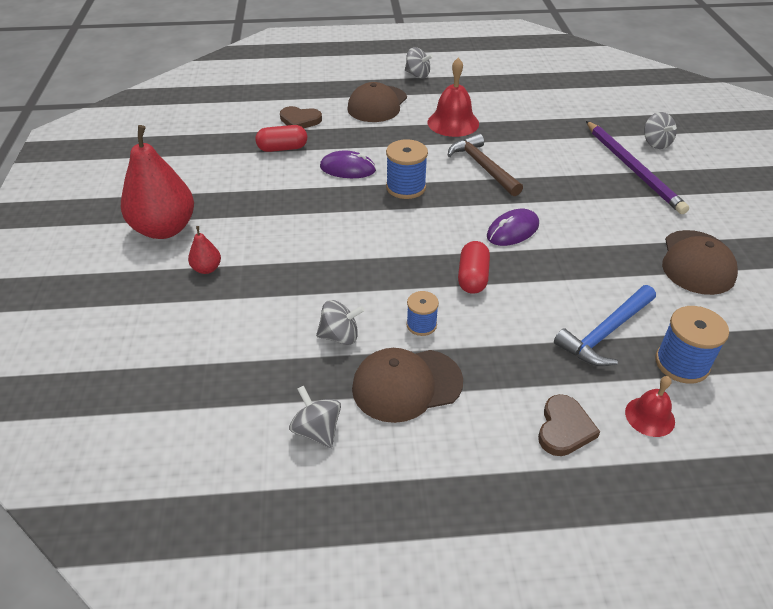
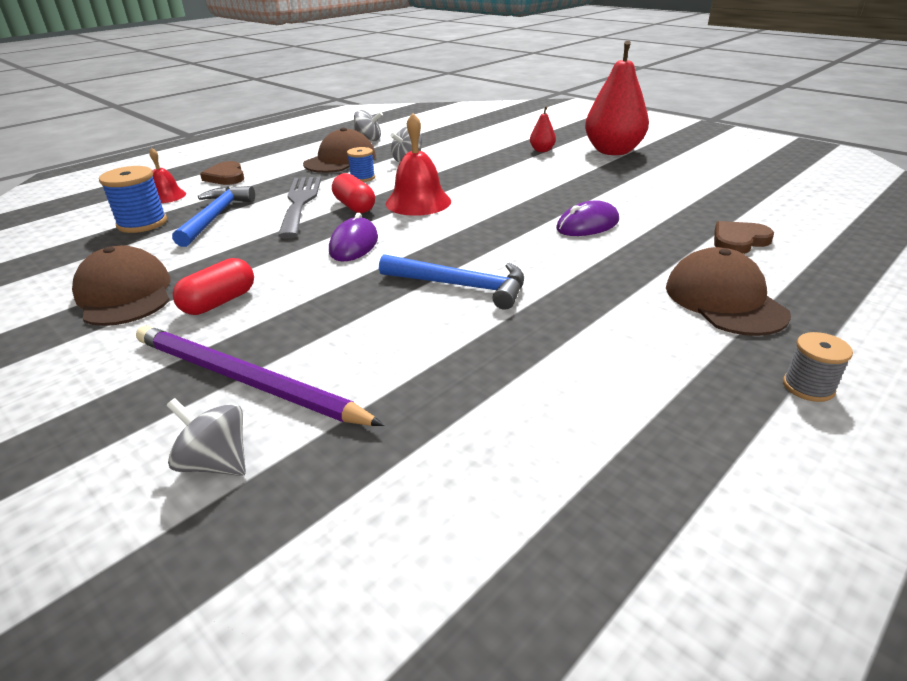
camera: 140 degrees right, 10 degrees down
red capsule [255,125,307,152] -> red capsule moved to [173,258,254,315]
blue spool [386,139,428,199] -> none
grey spinning top [405,47,433,79] -> grey spool [783,332,853,402]
red bell [428,58,479,137] -> red bell moved to [386,113,451,216]
brown hammer [448,133,523,196] -> blue hammer [379,254,524,310]
none -> grey fork [278,177,321,238]

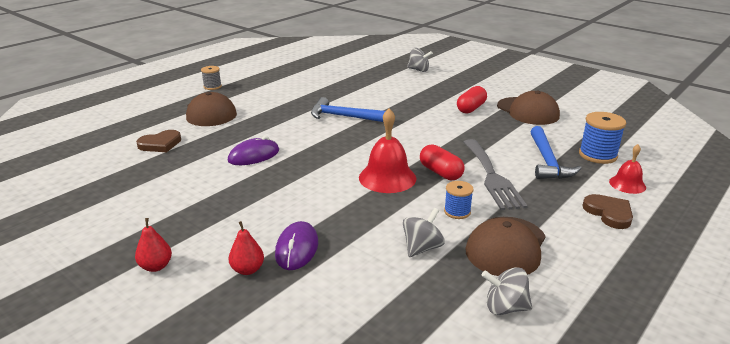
camera: 175 degrees right, 5 degrees down
purple pencil [136,325,384,426] -> none
purple mouse [329,213,378,261] -> purple mouse moved to [275,221,318,270]
red pear [585,41,649,155] -> red pear [135,218,172,272], size x0.43

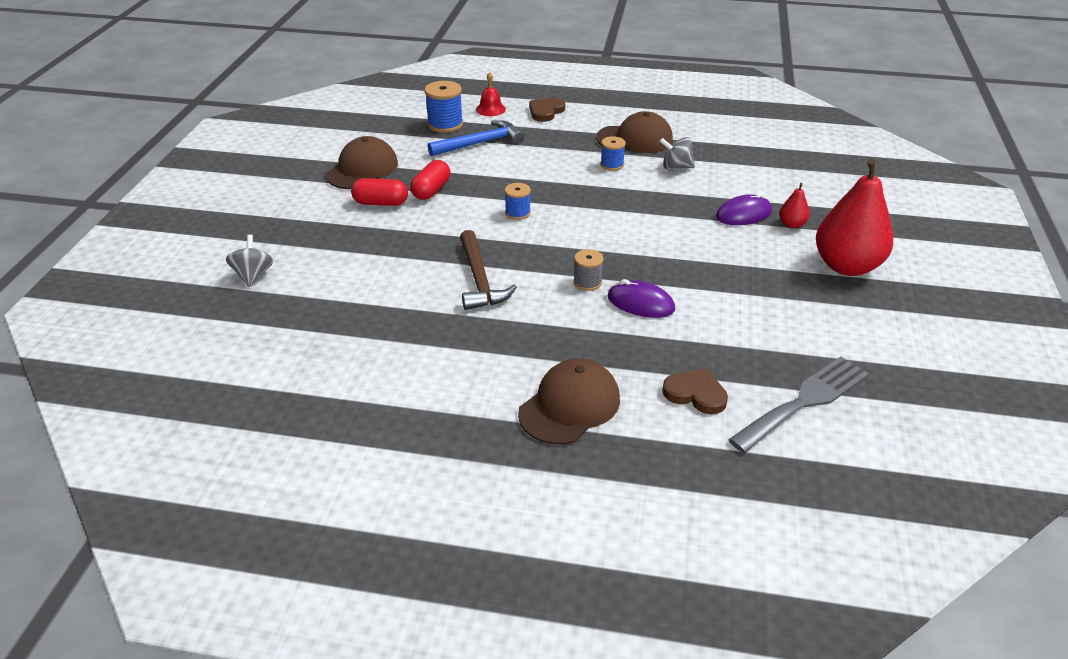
camera: 120 degrees left, 10 degrees up
red pear [135,218,172,272] -> red pear [816,159,893,276], size x2.32
grey spool [201,66,222,90] -> grey spool moved to [574,249,603,291]
blue hammer [311,97,386,122] -> brown hammer [460,230,517,310]
red bell [359,108,416,193] -> none
red capsule [420,144,464,180] -> red capsule moved to [410,160,450,200]
grey fork [464,139,528,210] -> grey fork moved to [728,357,869,453]
grey spinning top [482,267,532,315] -> none
none -> blue spool [505,183,531,220]

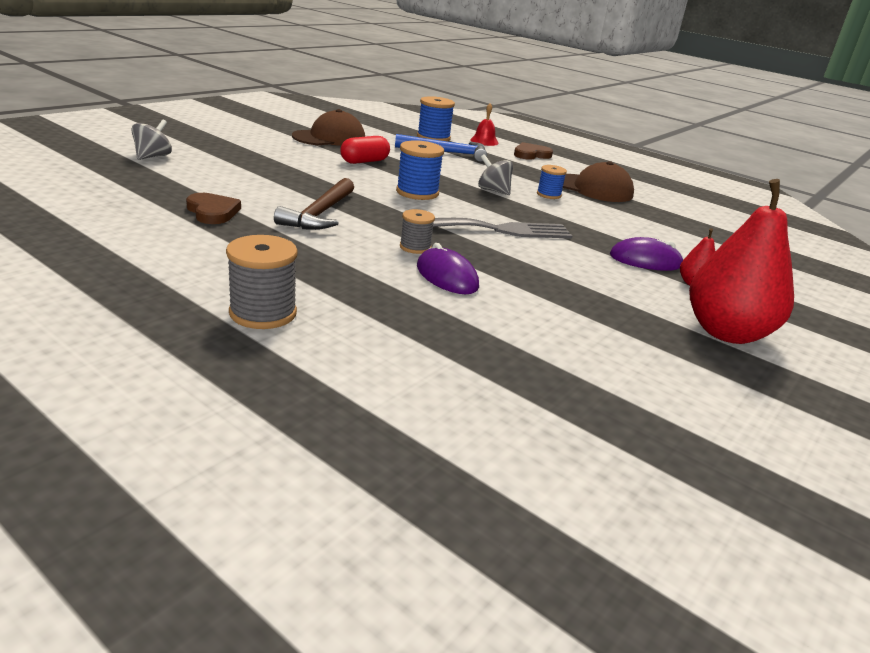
camera: 25 degrees right, 10 degrees down
red capsule [351,178,408,206] -> none
blue spool [505,183,531,220] -> blue spool [396,140,444,200], size x1.63
brown cap [518,358,620,445] -> grey spool [226,235,298,329]
grey spinning top [659,137,695,170] -> grey spinning top moved to [478,154,513,195]
brown heart [662,368,728,414] -> brown heart moved to [186,193,241,224]
grey fork [728,357,869,453] -> grey fork moved to [433,218,572,239]

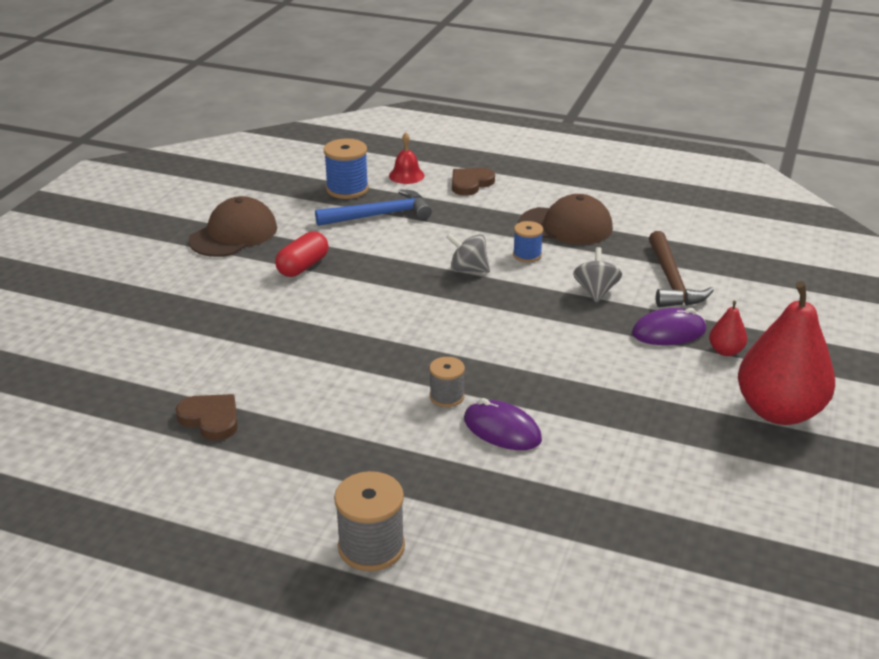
camera: 15 degrees left, 5 degrees up
grey spinning top [131,120,172,160] -> grey spinning top moved to [573,247,622,303]
brown hammer [274,178,354,230] -> brown hammer moved to [649,231,714,307]
blue spool [396,140,444,200] -> none
grey fork [433,218,572,239] -> none

